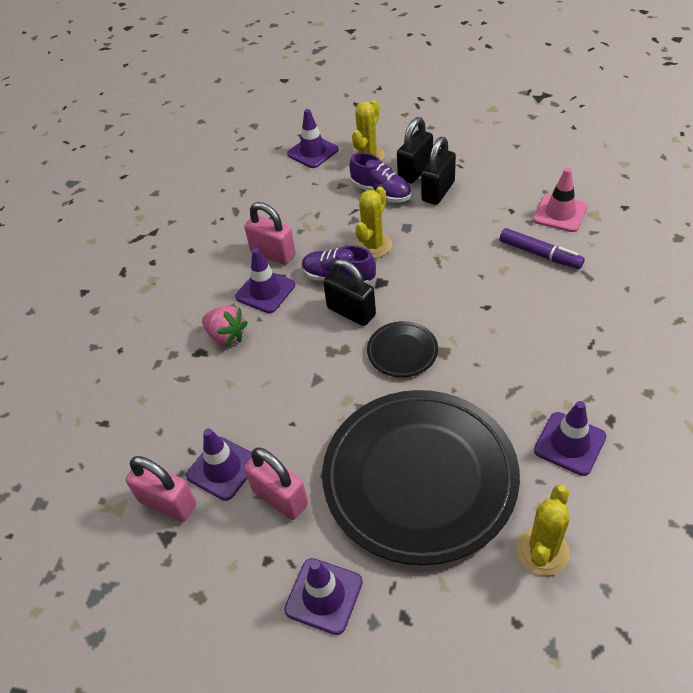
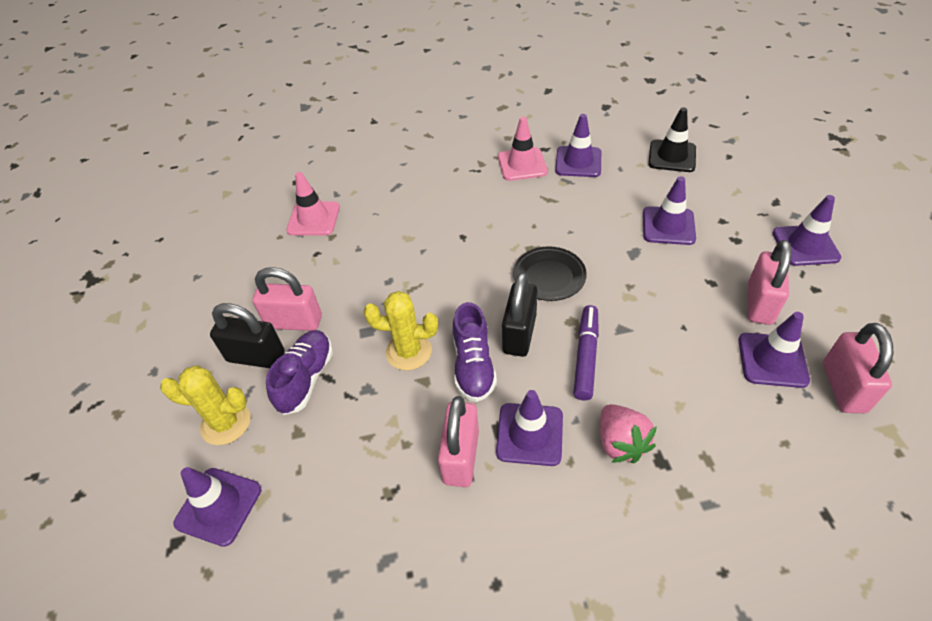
camera: 115 degrees left, 0 degrees up
pink strawberry [202,305,248,347] -> pink strawberry turned 150 degrees clockwise [600,404,657,463]
black plate [322,390,520,565] -> purple traffic cone [643,176,696,245]
black padlock [421,137,456,205] -> pink padlock [252,267,322,331]
purple marker [500,228,585,269] -> purple marker moved to [573,305,599,401]
yellow cactus [517,485,570,576] -> black traffic cone [648,107,696,172]
none -> pink traffic cone [498,117,548,181]

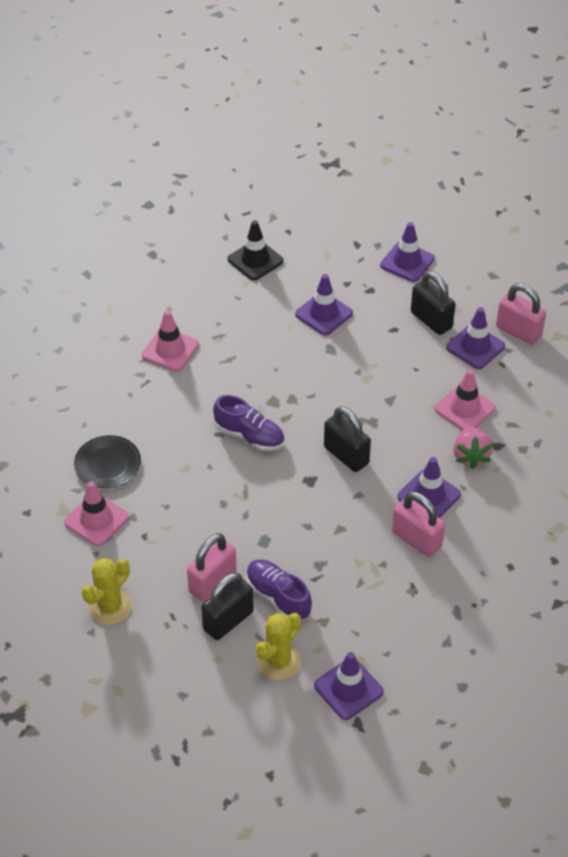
camera: 60 degrees left, 0 degrees up
yellow cactus [363,291,438,371] -> yellow cactus moved to [82,558,131,625]
purple shoe [453,302,497,402] -> purple shoe moved to [213,395,285,451]
black plate [513,246,587,301] -> black plate moved to [74,435,141,488]
purple traffic cone [555,114,601,177] -> none
purple marker [573,305,599,401] -> none
pink strawberry [600,404,657,463] -> pink strawberry turned 75 degrees clockwise [453,427,493,469]
pink padlock [748,240,792,325] -> black padlock [411,271,456,335]
none -> pink traffic cone [435,369,496,431]

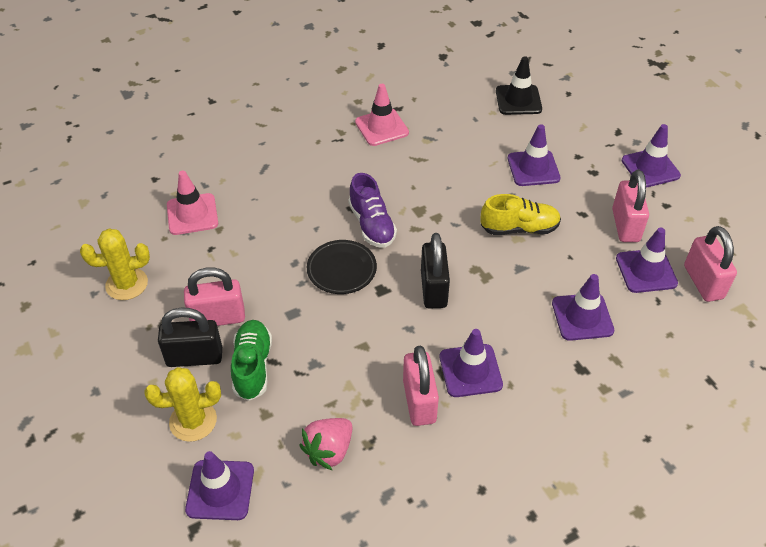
camera: 40 degrees right, 0 degrees up
black plate [74,435,141,488] -> black plate moved to [307,240,377,294]
purple shoe [246,559,312,621] -> green shoe [231,320,272,401]
black padlock [411,271,456,335] -> pink padlock [612,170,649,242]
pink traffic cone [435,369,496,431] -> purple traffic cone [552,274,614,341]
pink strawberry [453,427,493,469] -> pink strawberry moved to [300,418,352,471]
none -> yellow shoe [481,194,561,235]

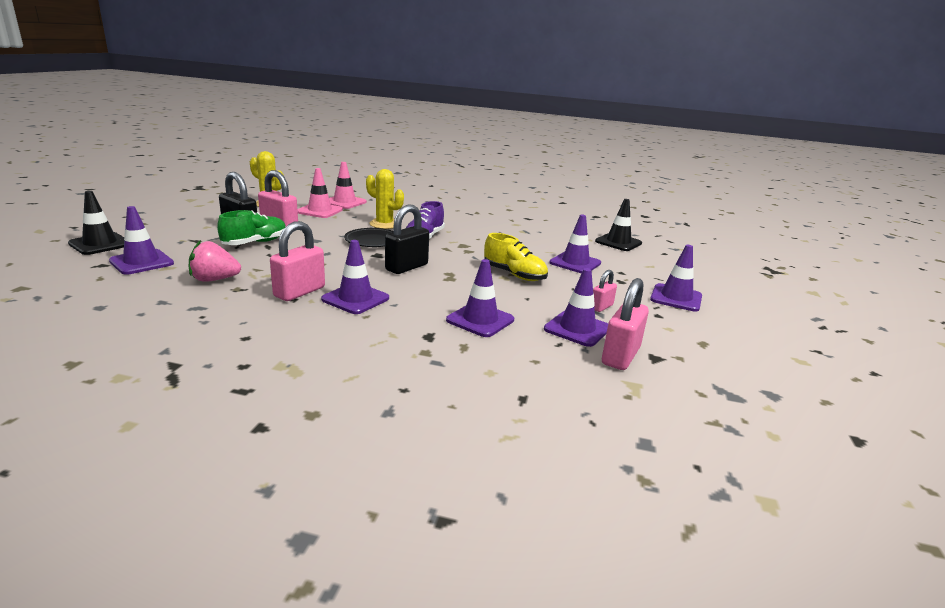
camera: 40 degrees right, 25 degrees down
yellow cactus [144,367,221,442] -> yellow cactus moved to [366,169,404,229]
pink traffic cone [355,84,409,146] -> pink traffic cone moved to [297,168,343,218]
pink padlock [612,170,649,242] -> pink padlock [593,270,617,312], size x0.57
none -> black traffic cone [68,191,124,255]

